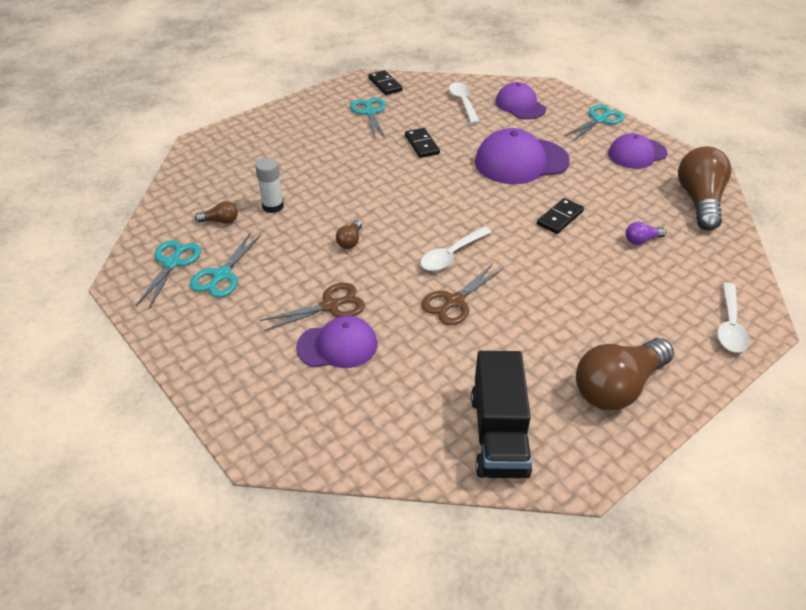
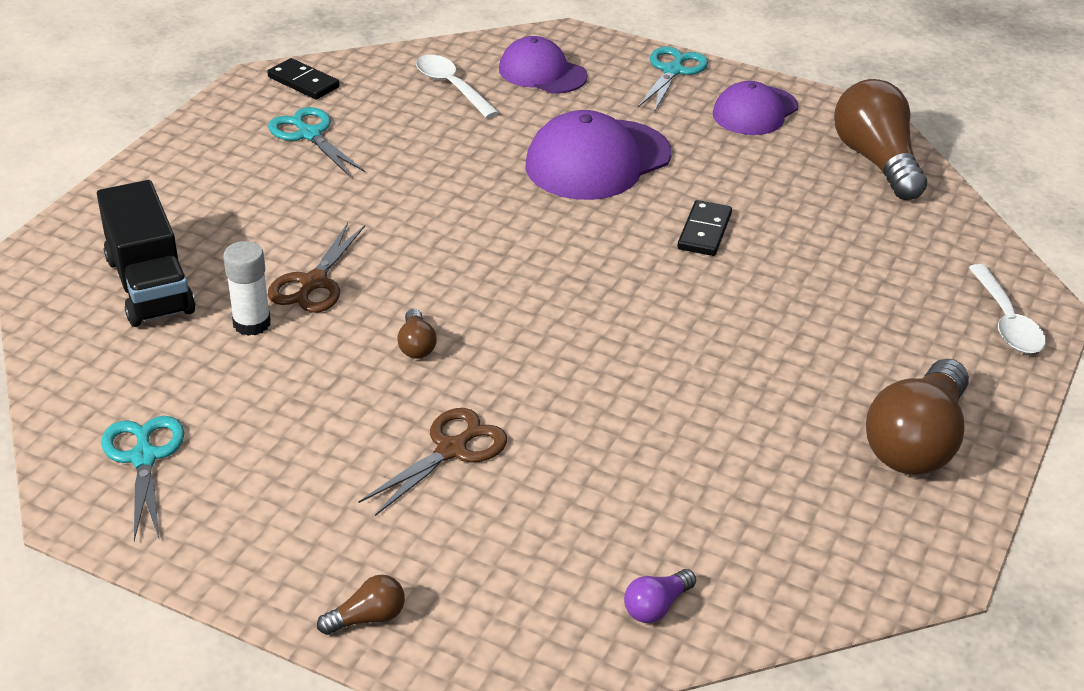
camera: 25 degrees left, 5 degrees down
turquoise scissors [190,233,261,297] -> none
brown light bulb [195,201,238,224] -> brown light bulb moved to [317,575,405,635]
purple cap [296,316,378,368] -> none
black domino [405,128,440,158] -> none
white spoon [420,227,491,271] -> none
brown scissors [421,264,504,325] -> brown scissors moved to [268,223,365,313]
black truck [471,351,532,478] -> black truck moved to [97,180,196,327]
purple light bulb [626,222,666,245] -> purple light bulb moved to [624,569,696,623]

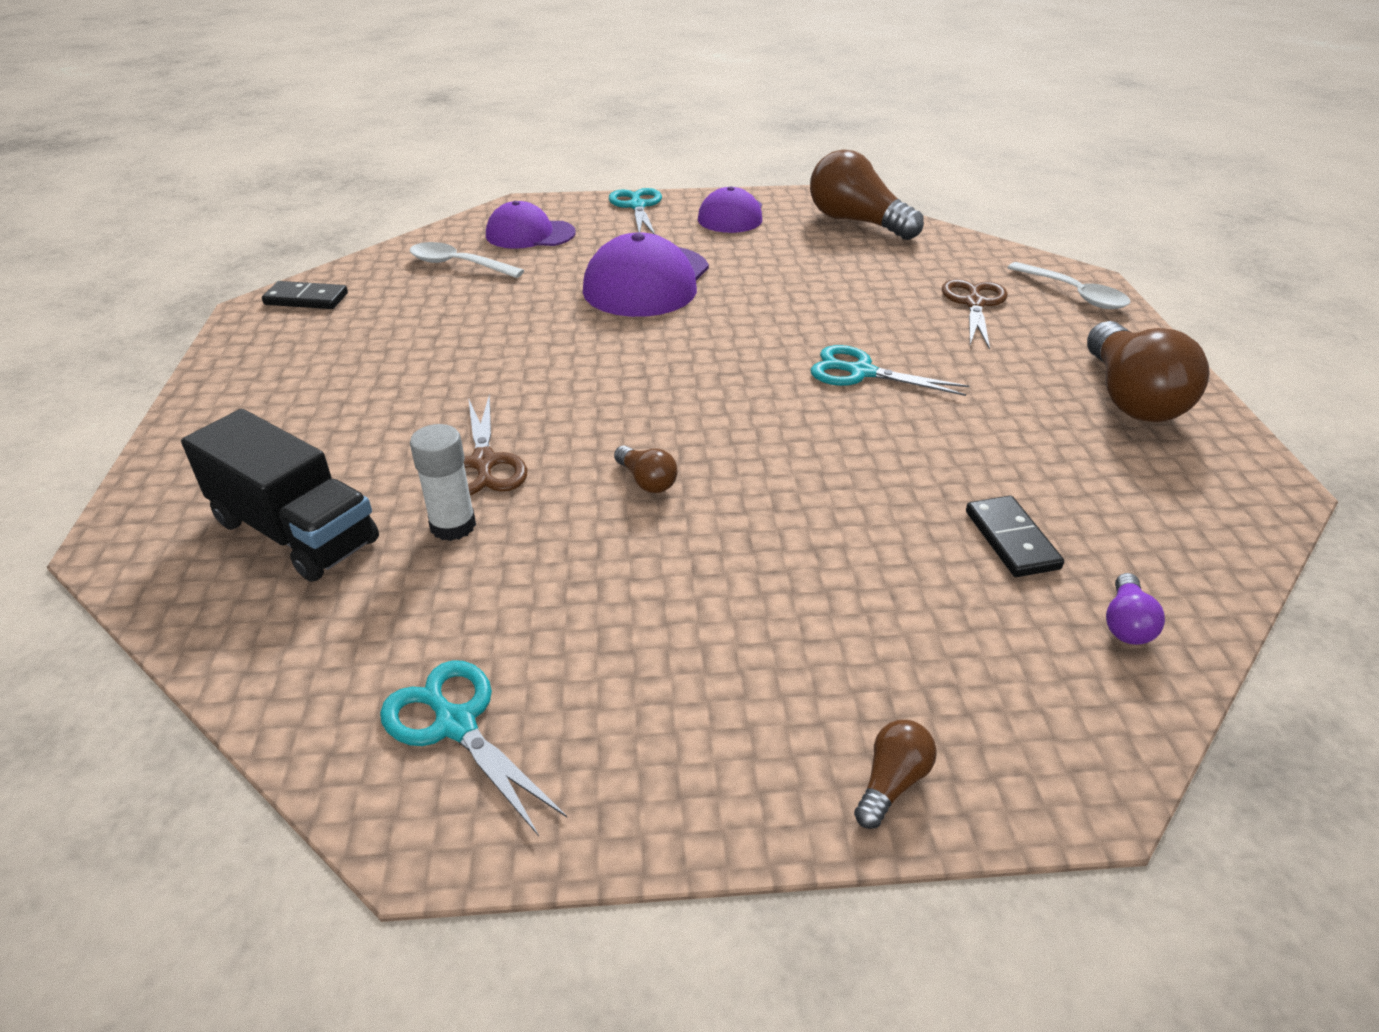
camera: 30 degrees left, 0 degrees up
turquoise scissors [268,107,365,177] -> turquoise scissors moved to [810,345,969,396]
brown scissors [358,408,507,516] -> brown scissors moved to [942,279,1008,350]
black domino [677,200,732,256] -> black domino moved to [966,496,1064,577]

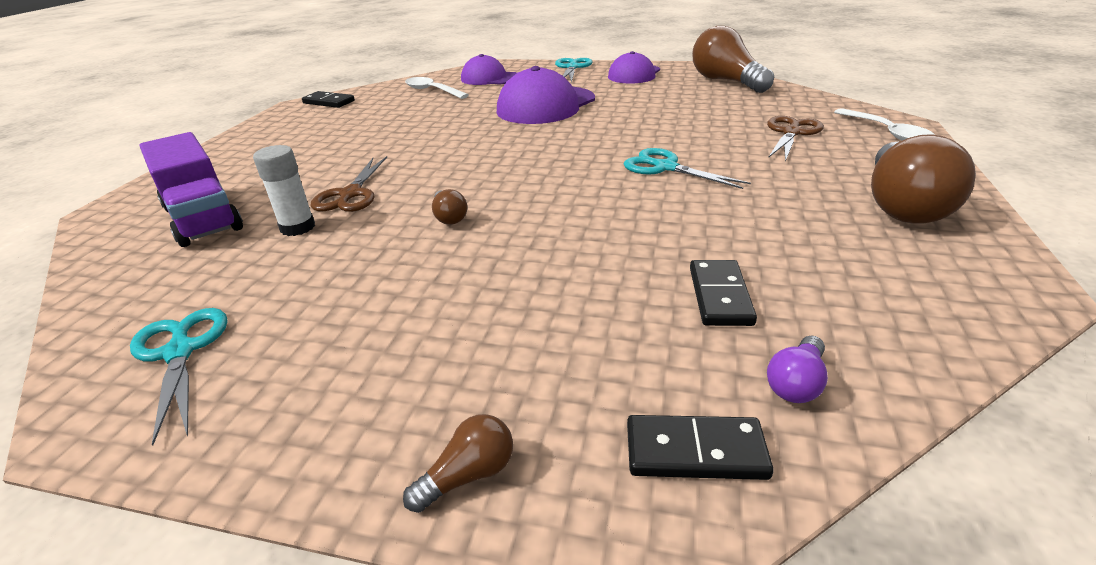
camera: 20 degrees right, 5 degrees down
black truck [181,409,379,582] -> purple truck [139,132,243,247]
none -> black domino [627,415,774,480]

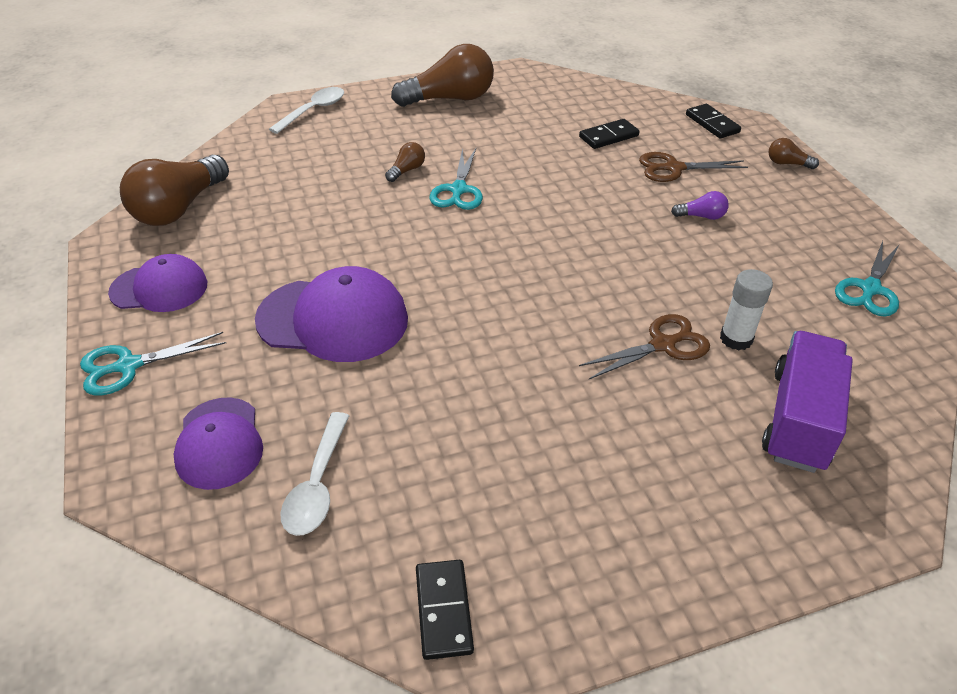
camera: 125 degrees left, 10 degrees up
brown light bulb [432,189,467,225] -> brown light bulb moved to [385,142,425,182]
brown scissors [767,116,824,162] -> brown scissors moved to [639,152,748,182]
purple light bulb [767,335,828,403] -> purple light bulb moved to [671,191,729,220]

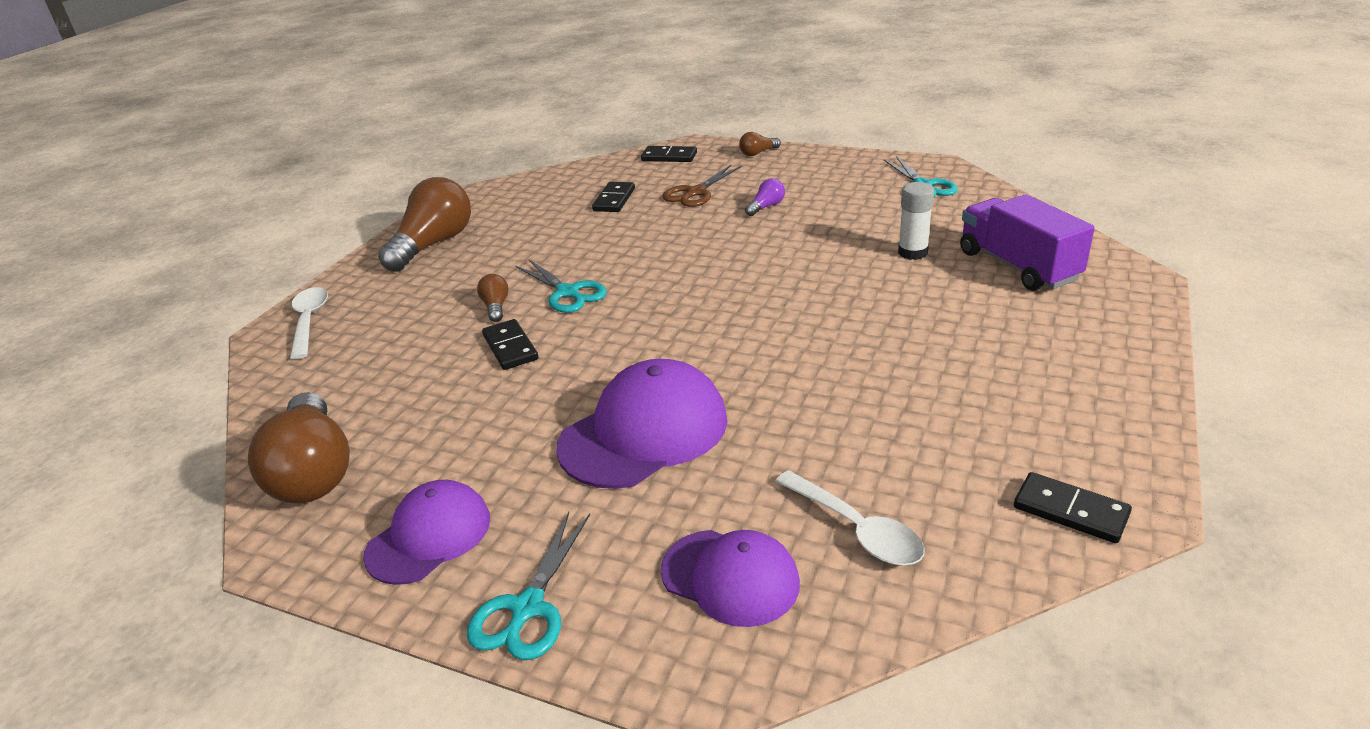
camera: 45 degrees left, 10 degrees down
brown scissors [579,314,710,379] -> none
none -> black domino [482,319,538,370]

